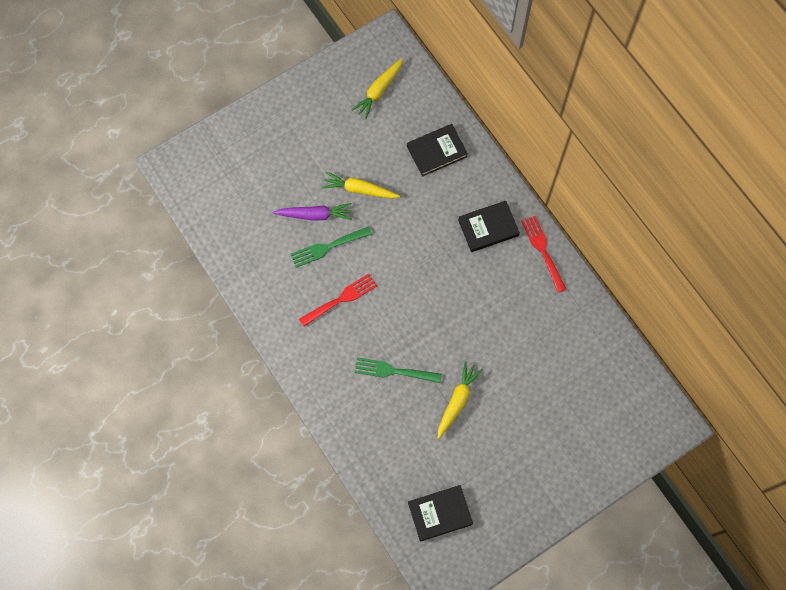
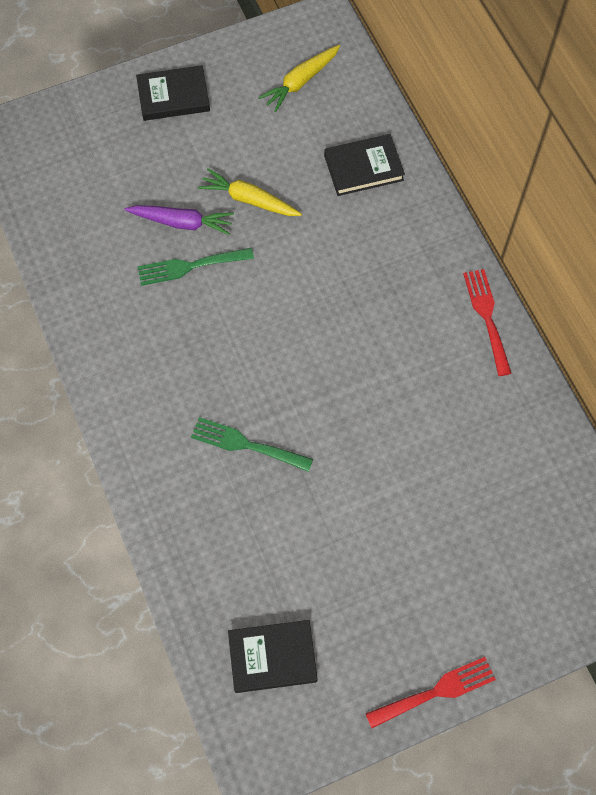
camera: 10 degrees right, 5 degrees down
red fork [299,274,377,327] -> red fork moved to [366,657,496,728]
yellow carrot [438,361,483,439] -> none
black book [458,201,520,252] -> black book moved to [136,65,210,121]

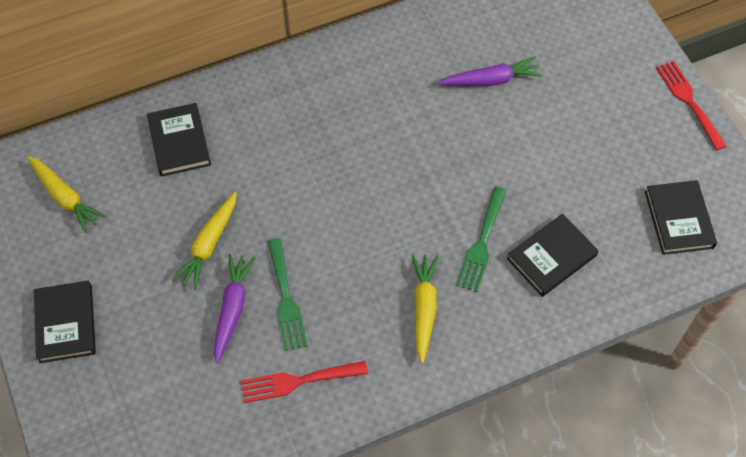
camera: 90 degrees left, 5 degrees down
red fork [463,269,512,376] -> red fork moved to [241,361,368,403]
none -> yellow carrot [411,254,439,364]
none -> purple carrot [438,56,542,86]
none -> black book [507,214,599,297]

